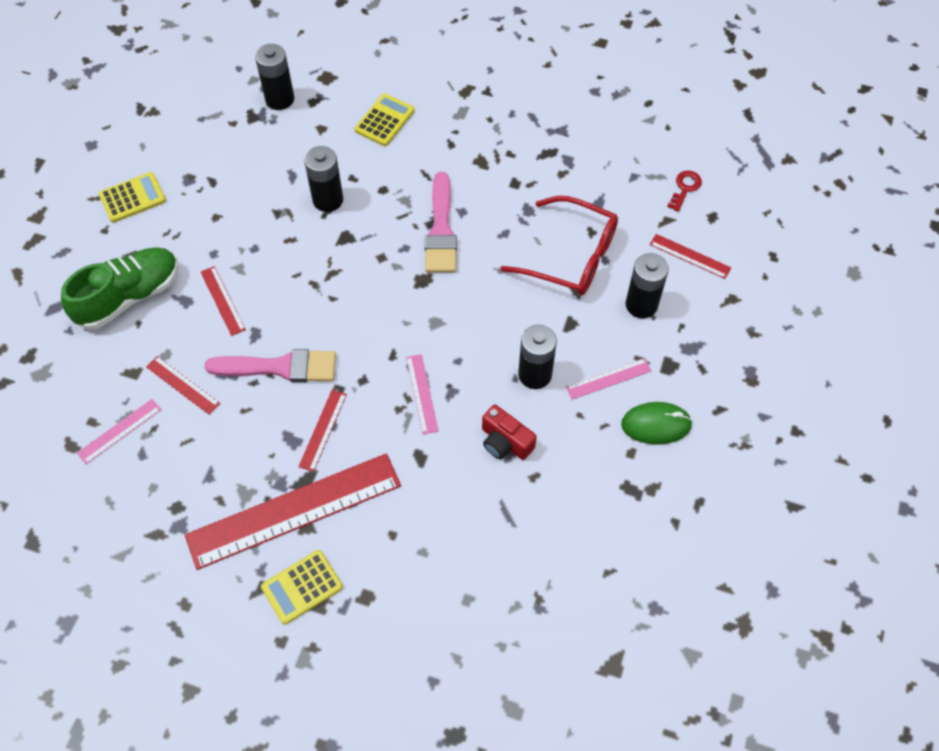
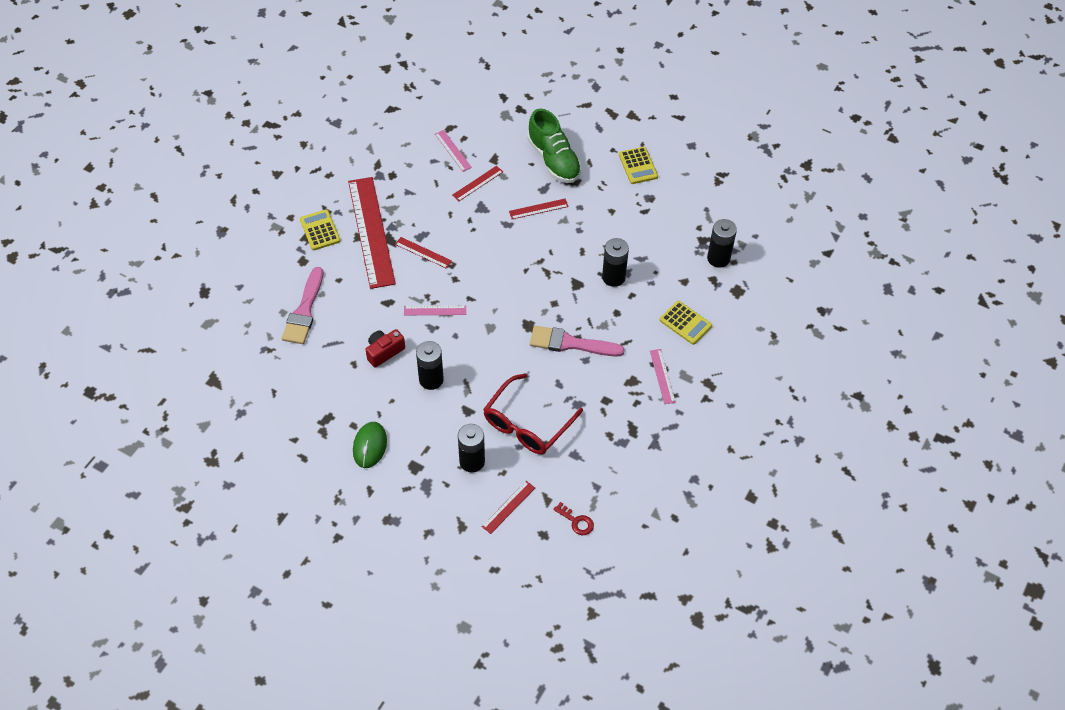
camera: 100 degrees right, 5 degrees down
pink brush [204,349,336,382] -> pink brush moved to [282,267,323,344]
pink ruler [565,358,652,400] -> pink ruler moved to [650,349,676,404]

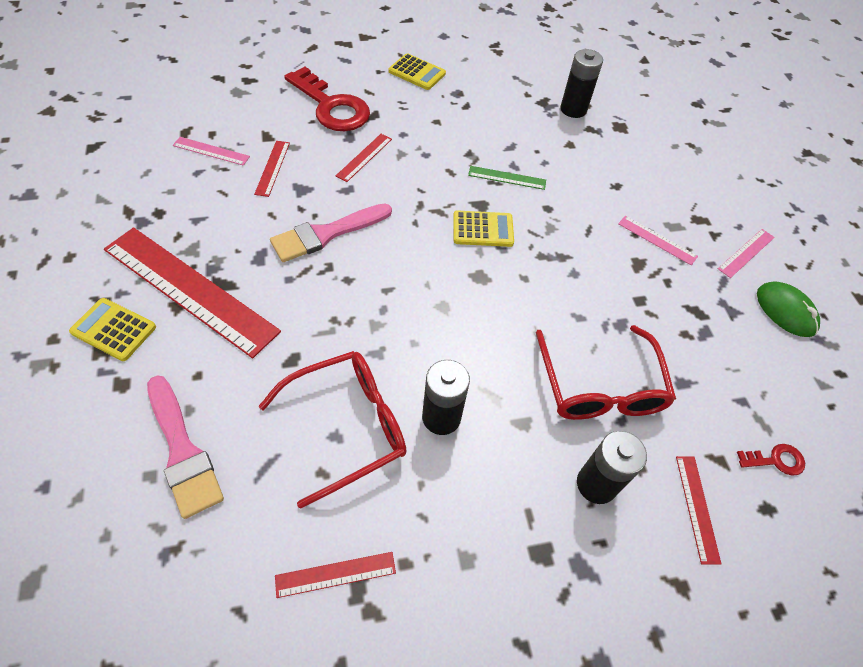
camera: 45 degrees left, 0 degrees up
green mouse [353,422,387,468] -> green mouse moved to [757,282,820,337]
red camera [365,329,405,368] -> red glasses [258,351,406,509]
red ruler [395,237,452,269] -> red ruler moved to [275,552,396,598]
pink ruler [404,305,466,315] -> pink ruler moved to [718,229,775,278]
green shoe [527,109,582,183] -> red key [284,67,370,131]
pink brush [530,326,625,357] -> pink brush moved to [270,203,392,262]
black battery [602,238,629,287] -> green ruler [468,166,546,190]
yellow calculator [660,301,712,345] -> yellow calculator moved to [453,210,514,247]

